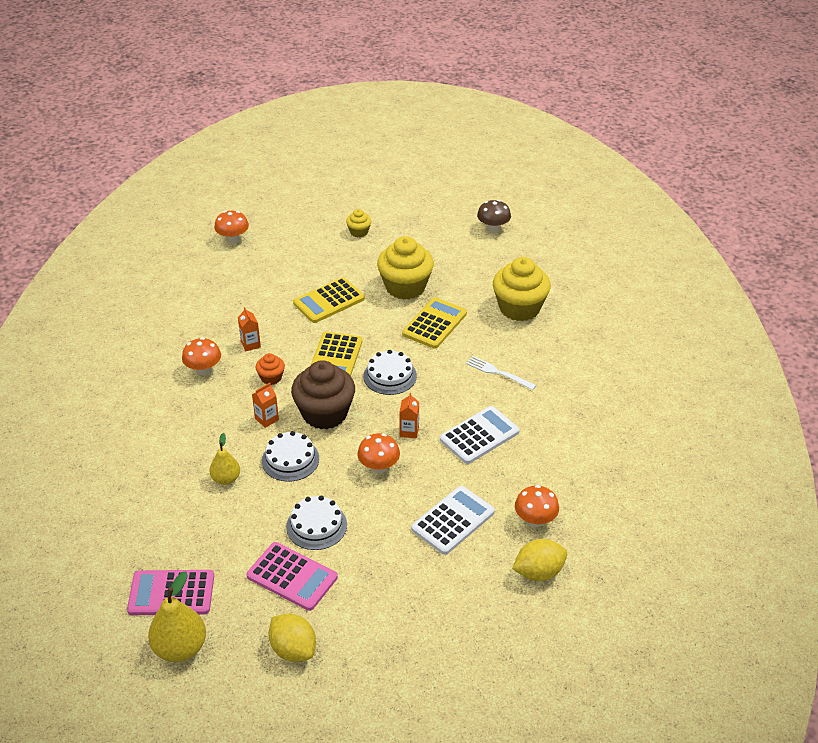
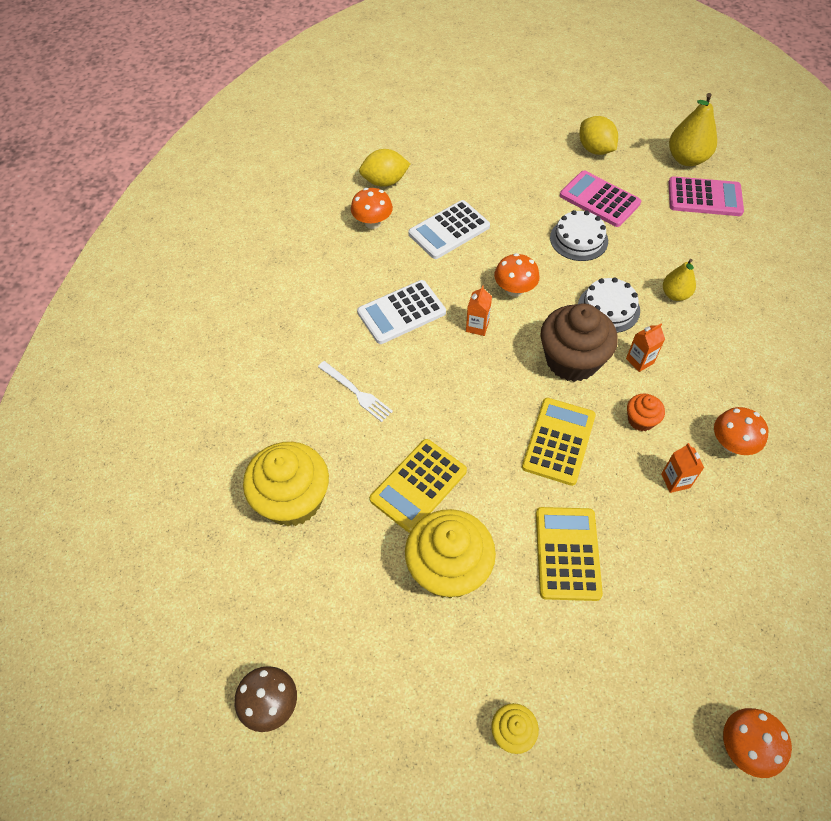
camera: 170 degrees left, 15 degrees up
yellow calculator [293,277,365,323] -> yellow calculator turned 60 degrees counterclockwise [536,507,603,601]
white cake [363,350,417,395] -> none

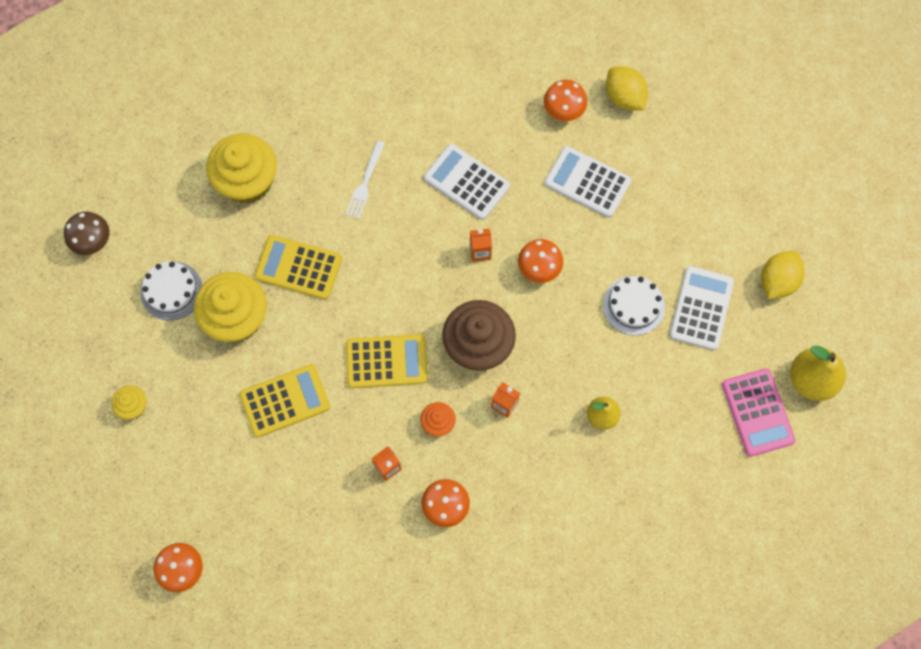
camera: 65 degrees right, 15 degrees up
pink calculator [560,171,641,227] -> white calculator [669,266,734,350]
white cake [578,277,640,333] -> white cake moved to [140,261,202,321]

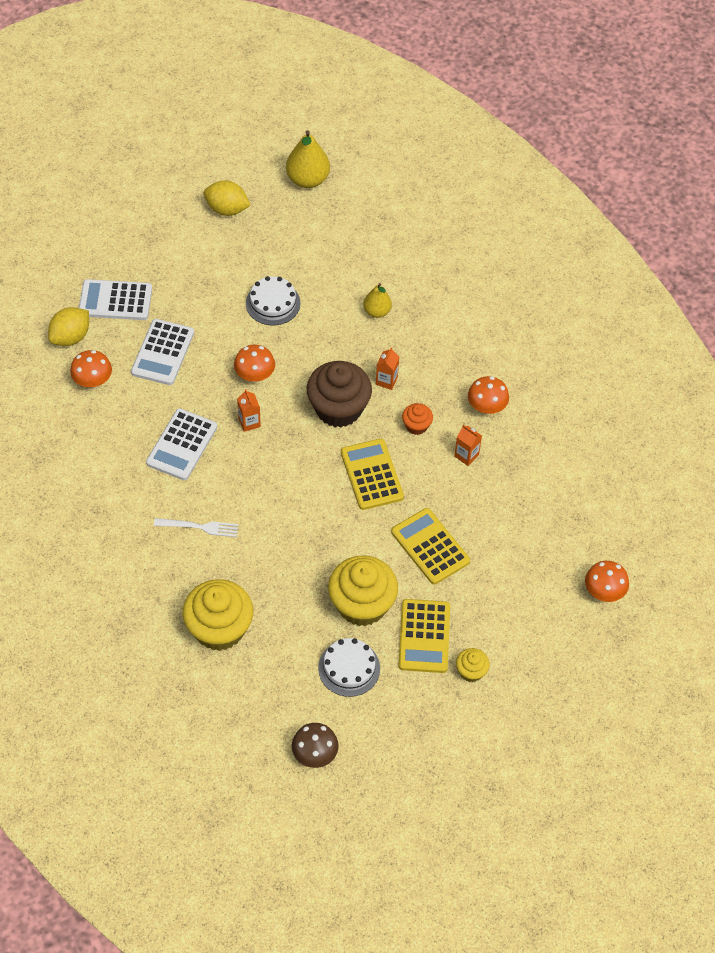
camera: 105 degrees left, 15 degrees down
yellow calculator [255,235,342,299] -> yellow calculator moved to [398,599,450,673]
white calculator [669,266,734,350] -> white calculator moved to [79,279,152,320]
pink calculator [722,368,796,457] -> none

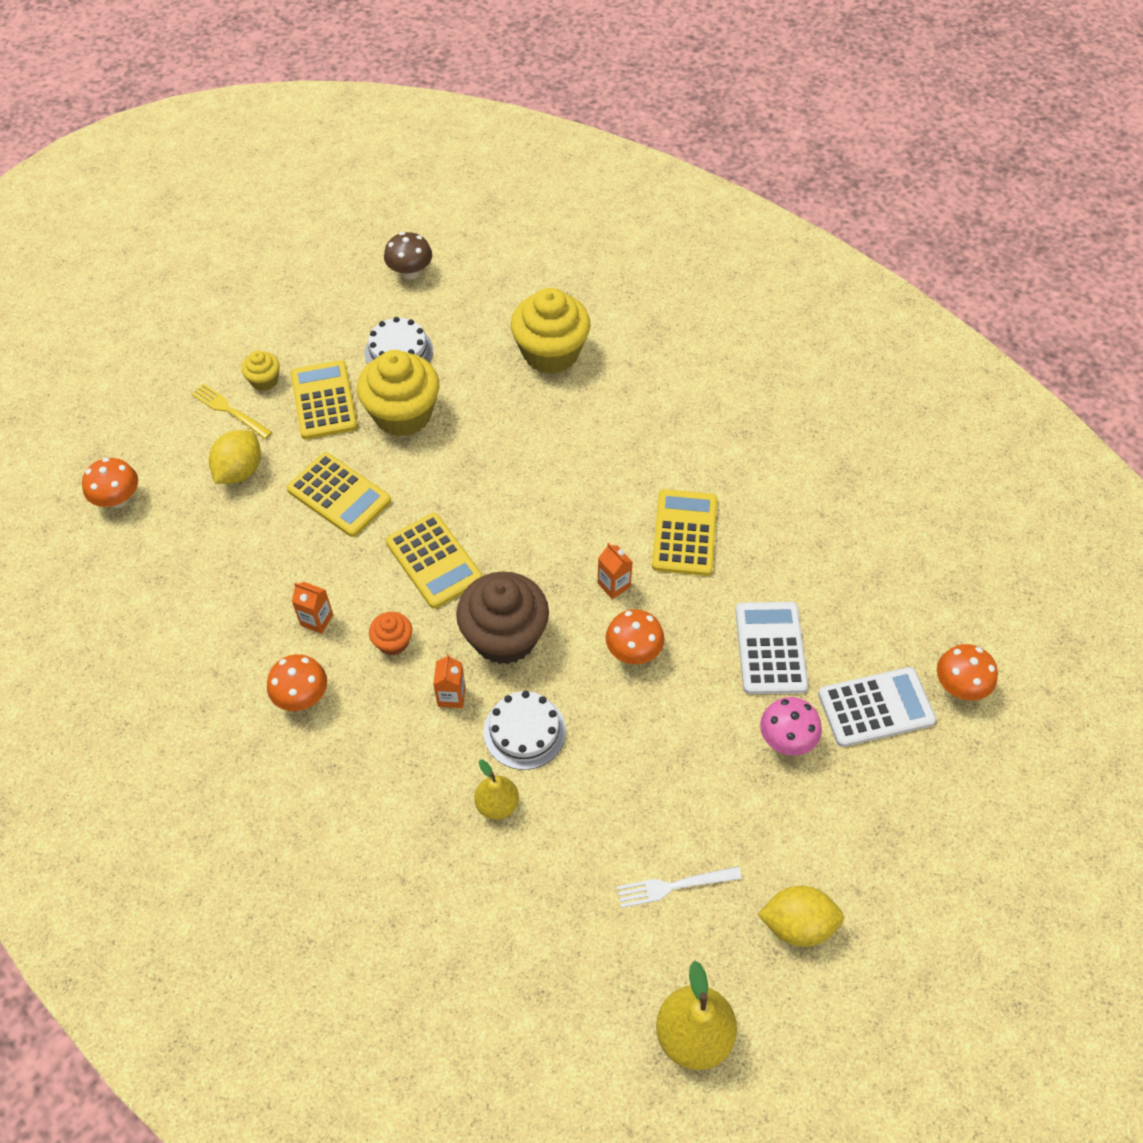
camera: 165 degrees right, 0 degrees up
yellow lemon [48,307,89,346] -> yellow lemon moved to [209,430,261,484]
orange mushroom [70,350,112,388] -> orange mushroom moved to [937,644,998,701]
white calculator [146,408,217,480] -> yellow calculator [652,489,718,576]
white fork [154,518,239,537] -> white fork moved to [617,866,742,908]
white cake [246,276,300,326] -> white cake moved to [484,691,566,770]
none -> yellow fork [191,384,272,439]
none -> pink mushroom [760,697,822,756]

